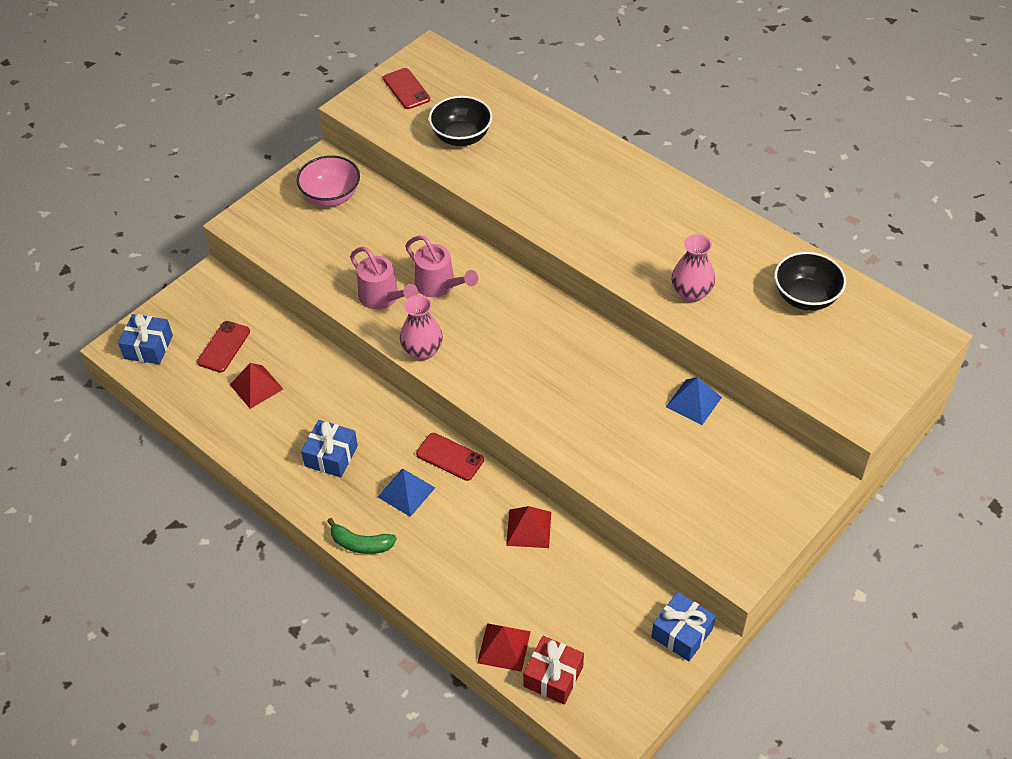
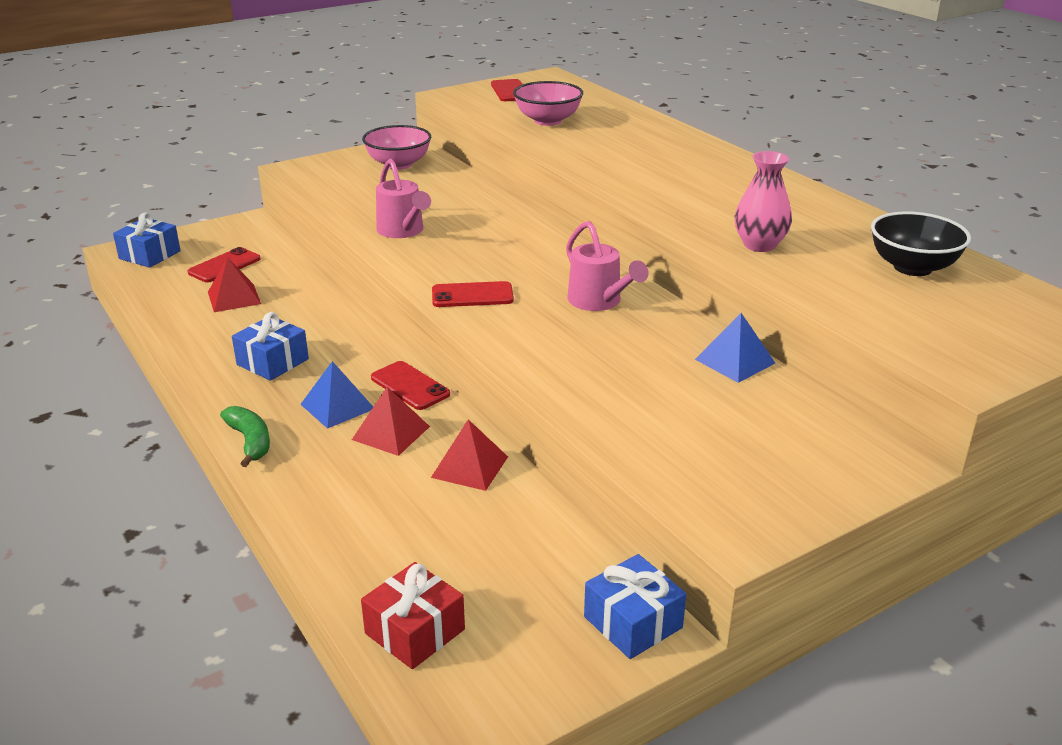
camera: 15 degrees right, 20 degrees down
green banana [327,518,397,554] -> green banana turned 150 degrees counterclockwise [220,406,270,467]
pink vase [400,295,443,361] -> none
pink watering can [405,236,478,297] -> pink watering can moved to [566,221,649,311]
black bowl [429,96,493,146] -> pink bowl [513,81,583,126]
red pyramid [477,623,531,672] -> red pyramid moved to [352,387,430,456]
none -> red phone [432,281,514,307]

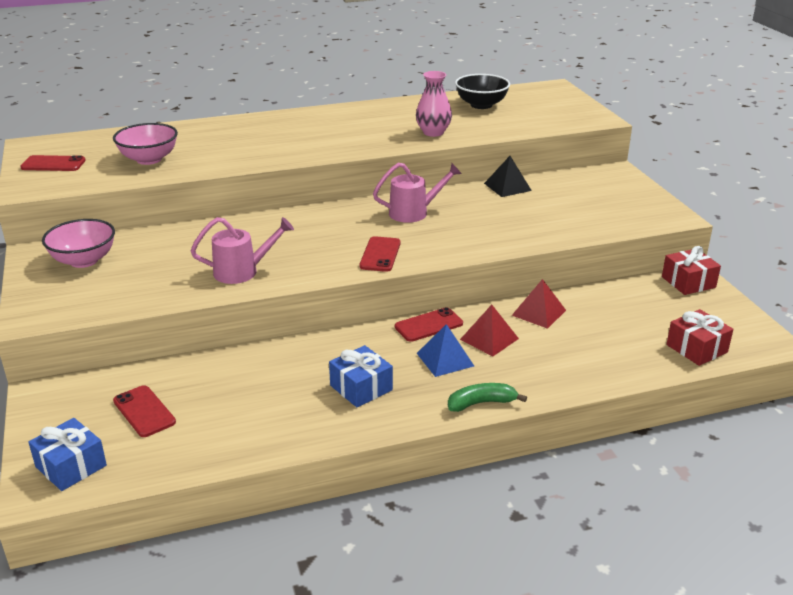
camera: 75 degrees left, 0 degrees up
red pyramid [208,257,261,312] -> none
blue gift [584,554,686,659] -> red gift [662,246,721,295]
blue pyramid [695,313,775,383] -> black pyramid [484,156,532,197]

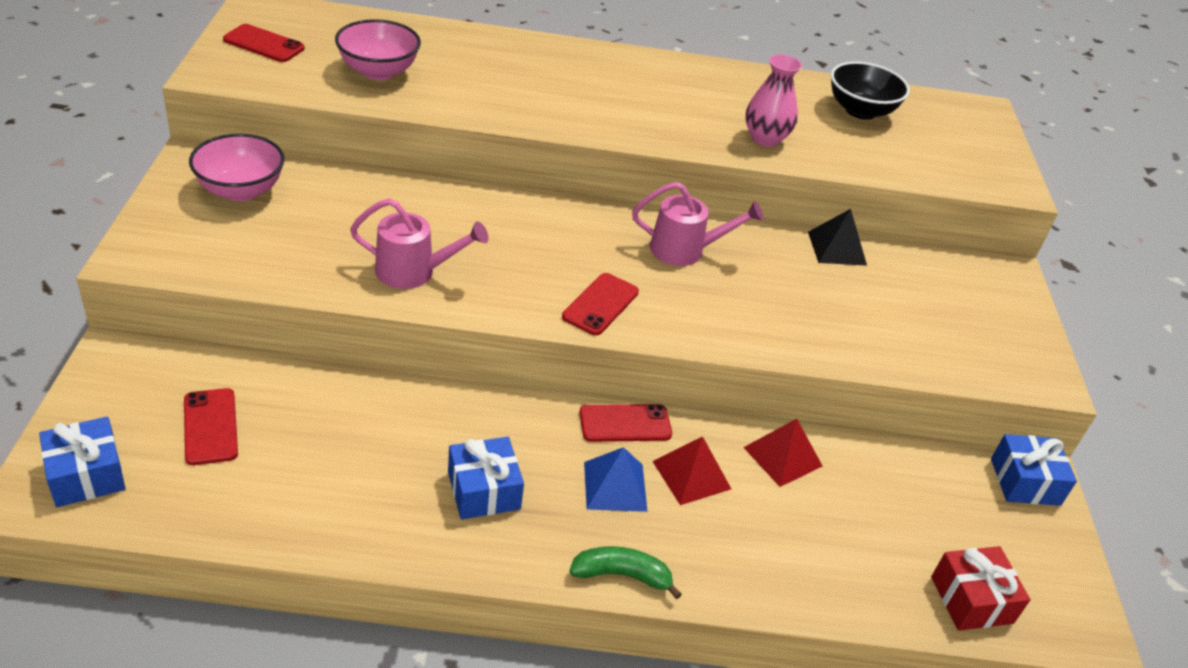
camera: 15 degrees right, 10 degrees up
red gift [662,246,721,295] -> blue gift [991,434,1077,506]

